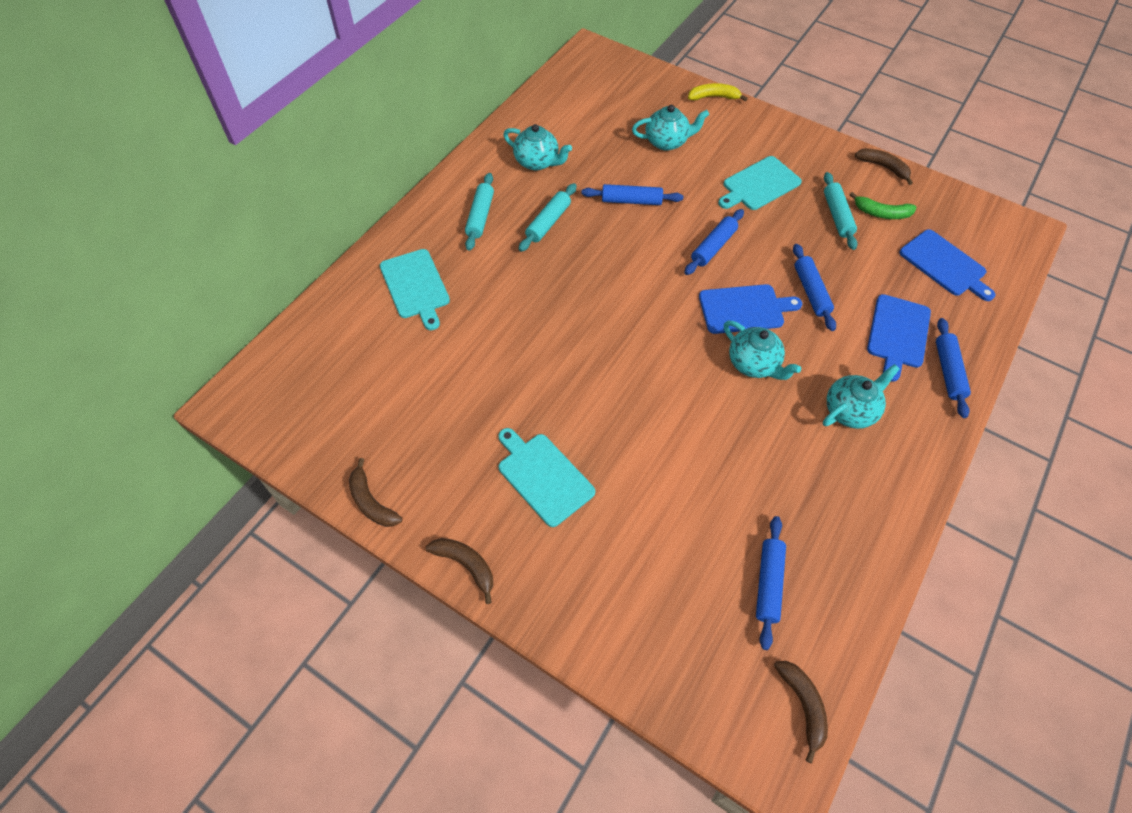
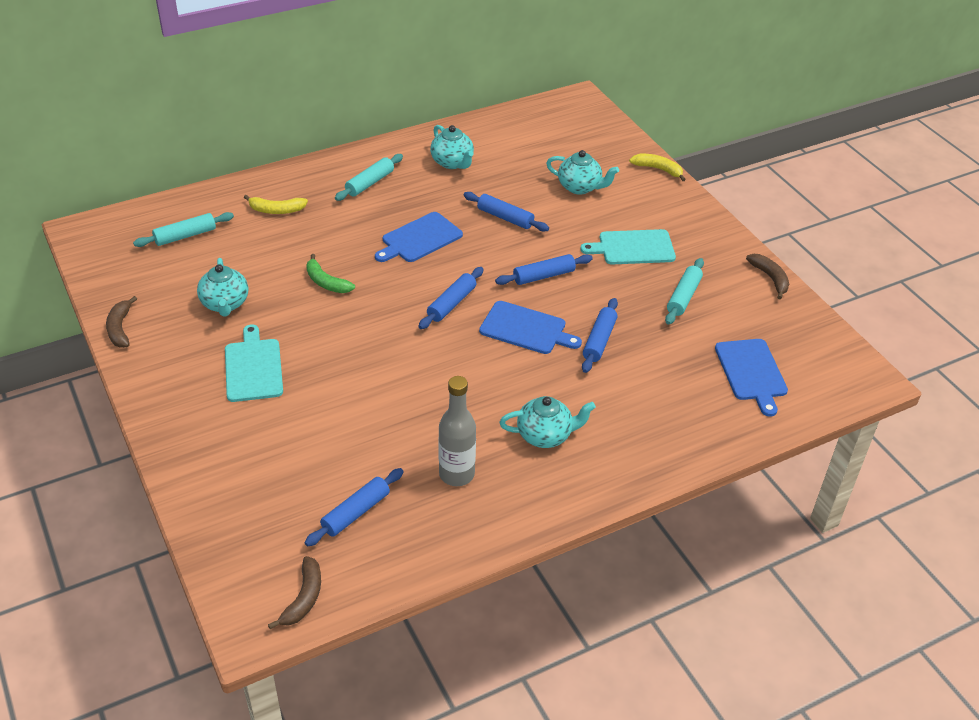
camera: 30 degrees right, 15 degrees down
turquoise cutting board [380,249,450,330] -> yellow banana [244,195,308,214]
brown banana [426,538,493,604] -> none
turquoise rolling pin [519,183,577,252] -> turquoise rolling pin moved to [133,212,234,247]
turquoise teapot [724,321,801,380] -> turquoise teapot moved to [197,258,248,317]
green banana [849,192,917,219] -> green banana moved to [306,254,355,293]
blue cutting board [867,294,931,382] -> blue cutting board moved to [375,212,463,262]
blue rolling pin [936,318,971,418] -> blue rolling pin moved to [419,267,484,329]
none -> grey bottle [438,376,476,486]

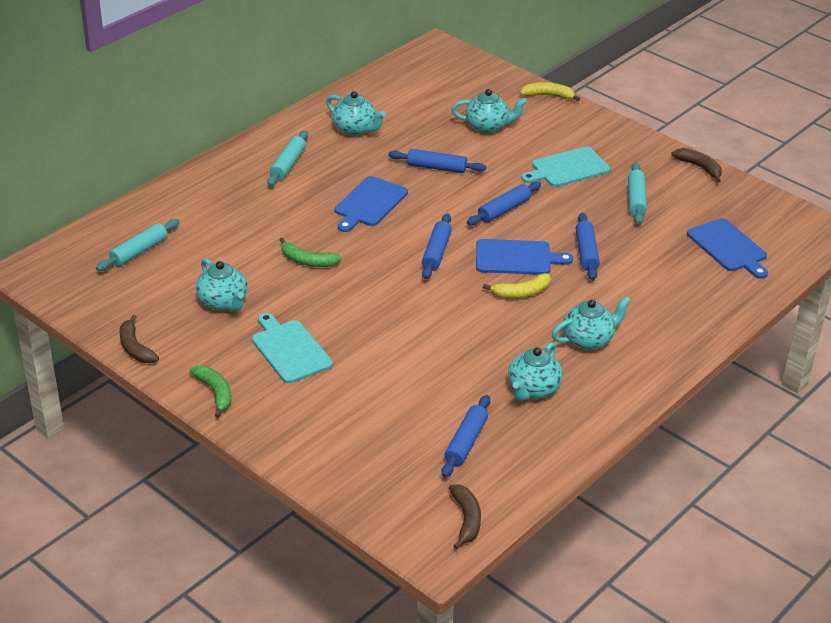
camera: 20 degrees left, 5 degrees down
yellow banana [244,195,308,214] -> yellow banana moved to [483,273,551,298]
grey bottle [438,376,476,486] -> turquoise teapot [508,342,563,401]
none -> green banana [189,366,231,418]

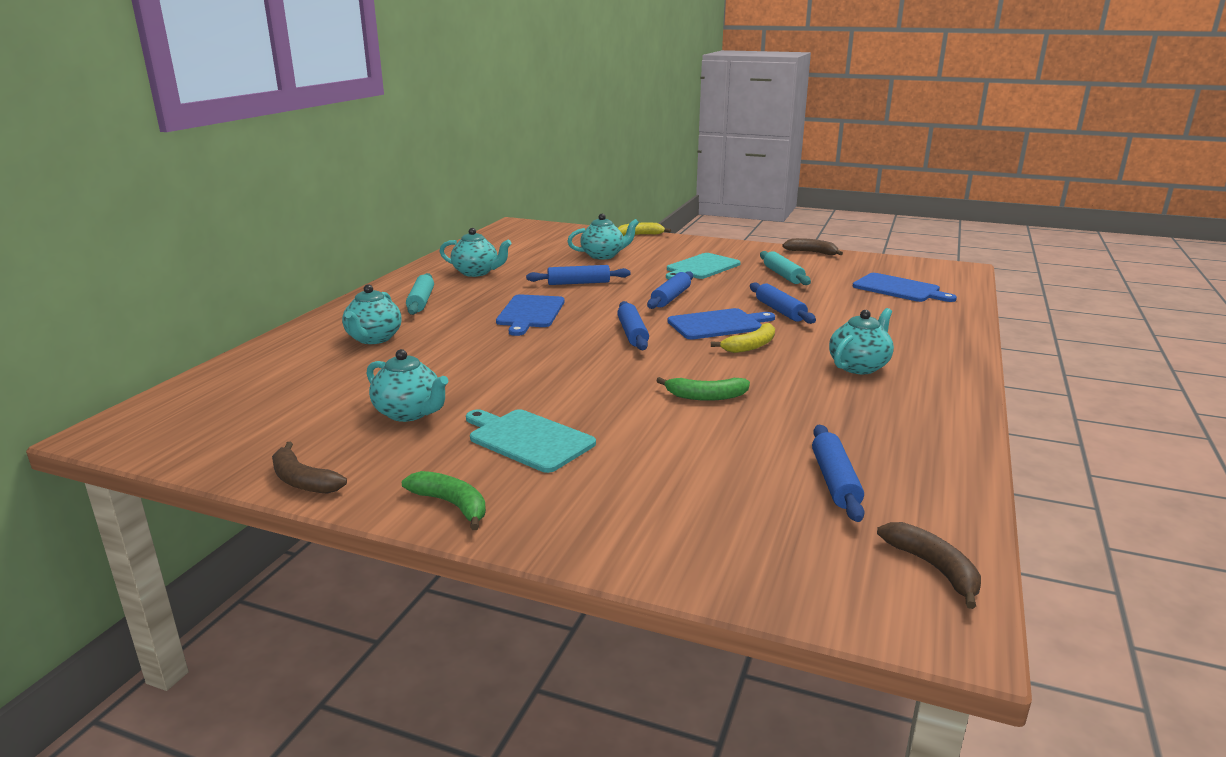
camera: 20 degrees left, 15 degrees down
turquoise rolling pin [96,219,179,271] -> none
green banana [280,238,341,267] -> green banana moved to [656,377,750,401]
turquoise teapot [508,342,563,401] -> turquoise teapot moved to [342,284,402,344]

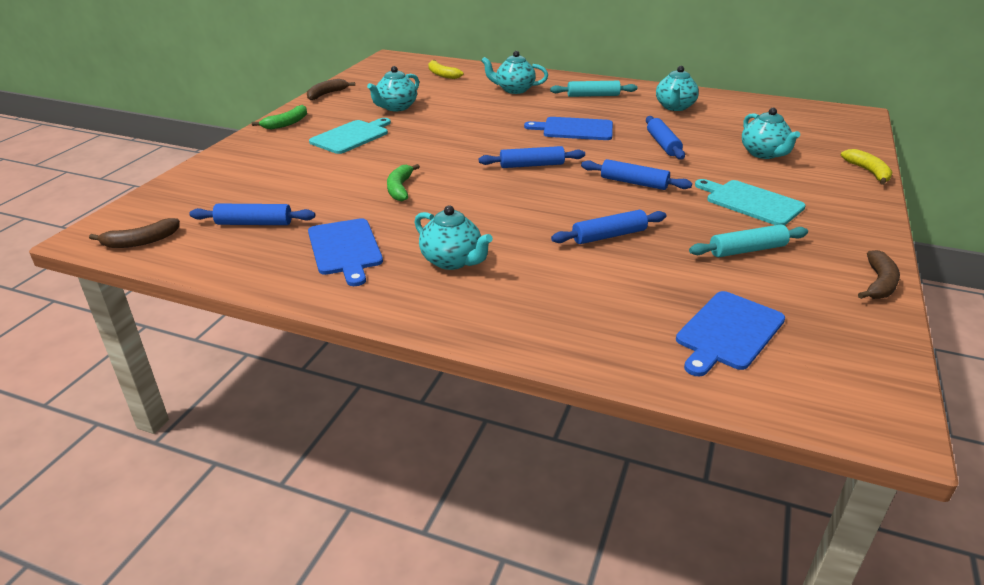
camera: 90 degrees right, 10 degrees up
blue cutting board [668,308,775,340] -> blue cutting board moved to [308,218,383,286]
yellow banana [711,323,775,353] -> yellow banana moved to [428,60,463,79]

